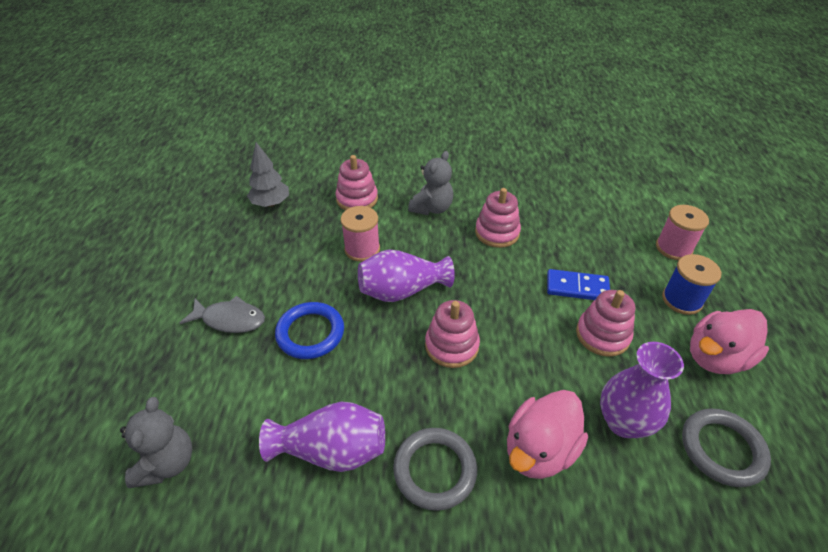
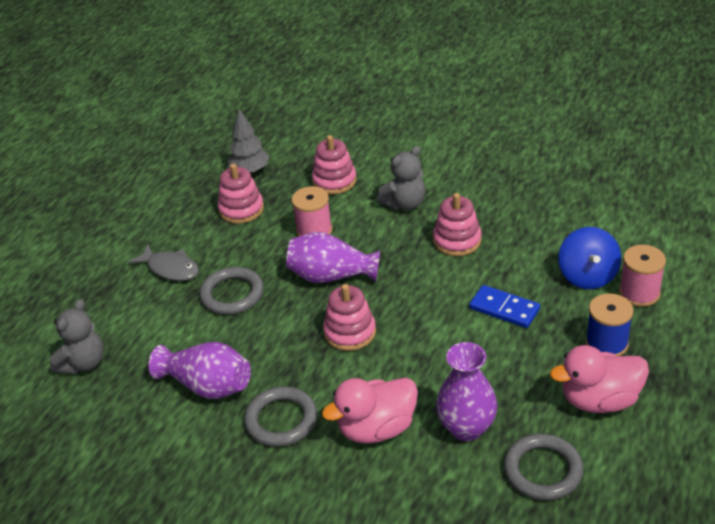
camera: 25 degrees right, 5 degrees down
blue ring [275,302,344,359] -> grey ring [199,267,264,315]
pink stacking toy [576,290,635,357] -> pink stacking toy moved to [218,164,264,224]
none -> blue spinning top [558,227,621,289]

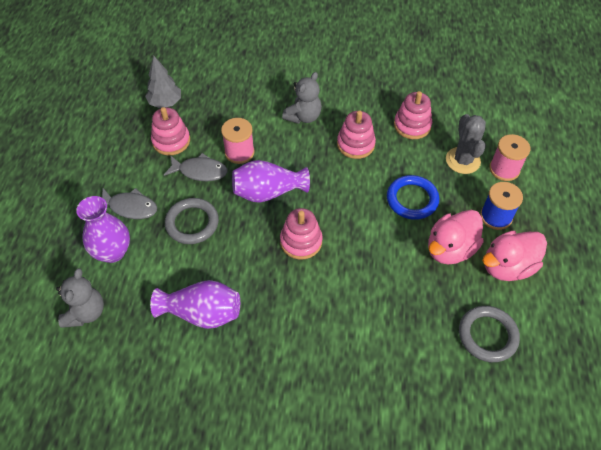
camera: 20 degrees left, 15 degrees up
grey ring [244,387,317,447] -> none
pink stacking toy [312,135,357,194] -> pink stacking toy moved to [394,91,432,139]
pink duck [322,378,418,444] -> pink duck moved to [428,210,484,265]
purple vase [436,342,498,441] -> purple vase moved to [76,196,130,263]
blue domino [469,285,540,328] -> blue ring [387,175,439,220]
blue spinning top [558,227,621,289] -> grey cactus [446,114,486,174]
none -> grey fish [164,153,228,181]

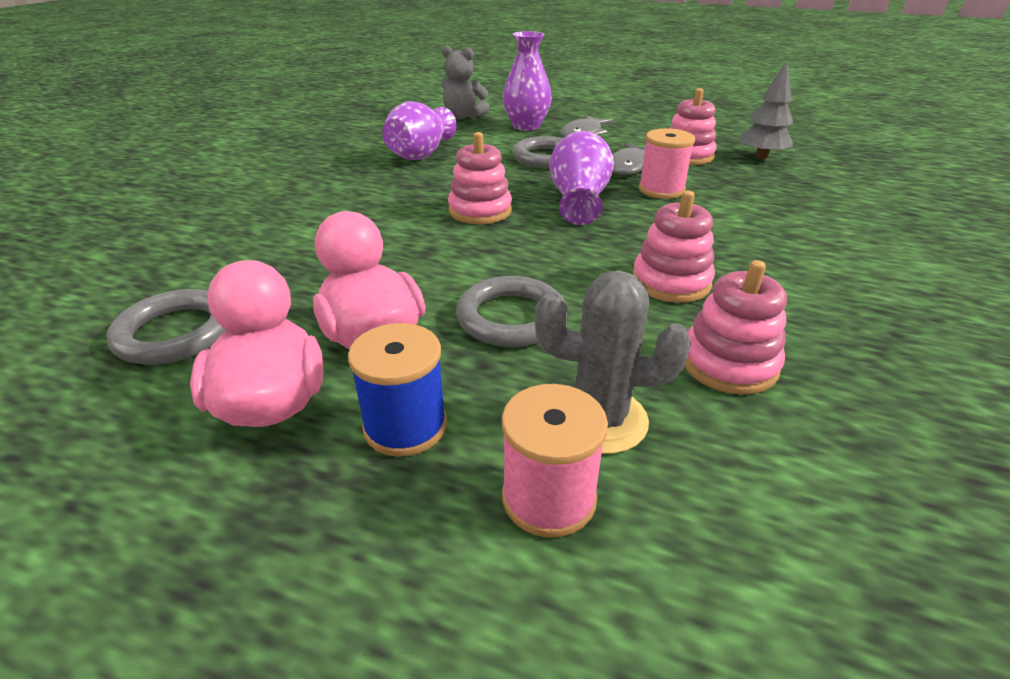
camera: 105 degrees right, 20 degrees down
grey teddy bear [282,72,322,124] -> none
blue ring [387,175,439,220] -> grey ring [456,276,566,347]

